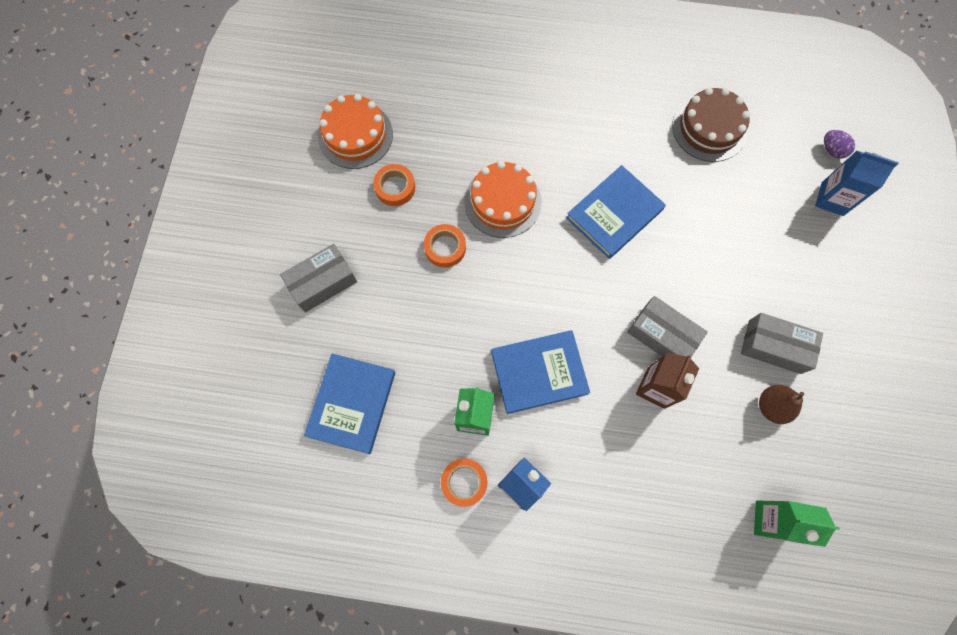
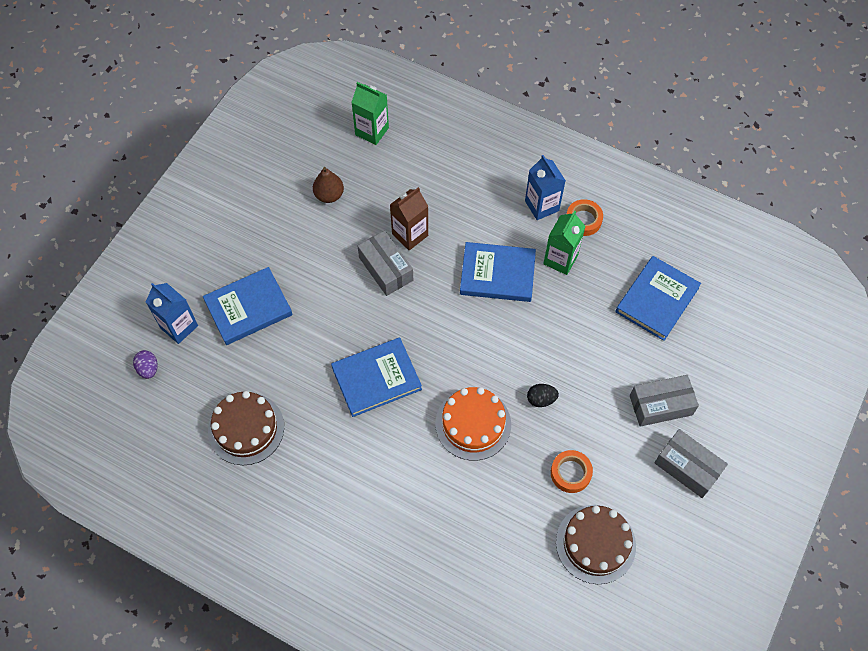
camera: 160 degrees left, 10 degrees down
orange cake [318,94,393,169] -> brown cake [556,505,636,584]
orange tape [424,224,466,268] -> black egg [527,384,559,407]
grey box [741,313,823,374] -> grey box moved to [654,429,728,498]
none -> blue book [203,267,293,345]

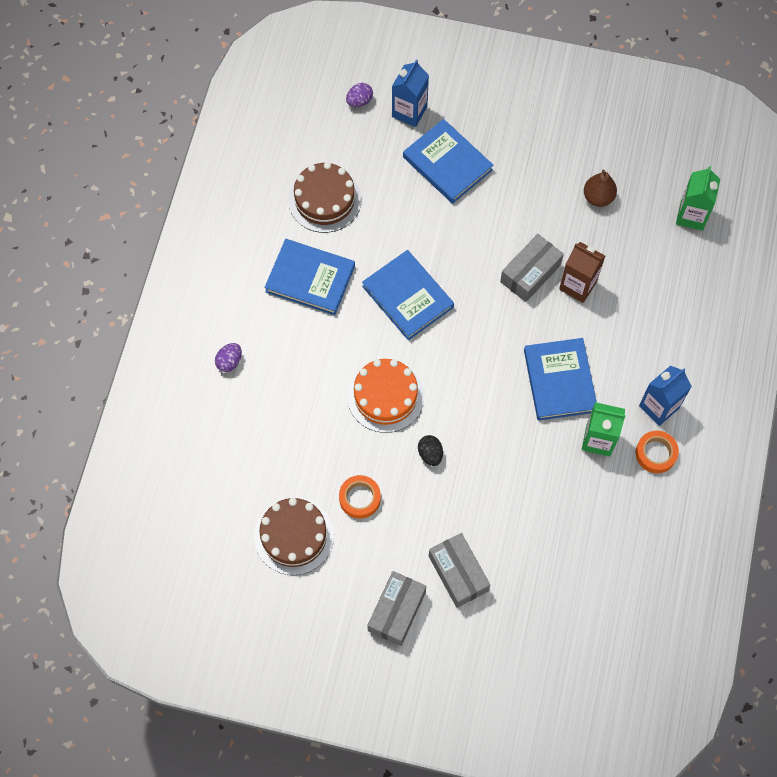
camera: 75 degrees right, 5 degrees up
blue book [616,256,701,341] -> blue book moved to [264,239,355,315]
none -> purple egg [215,343,242,372]

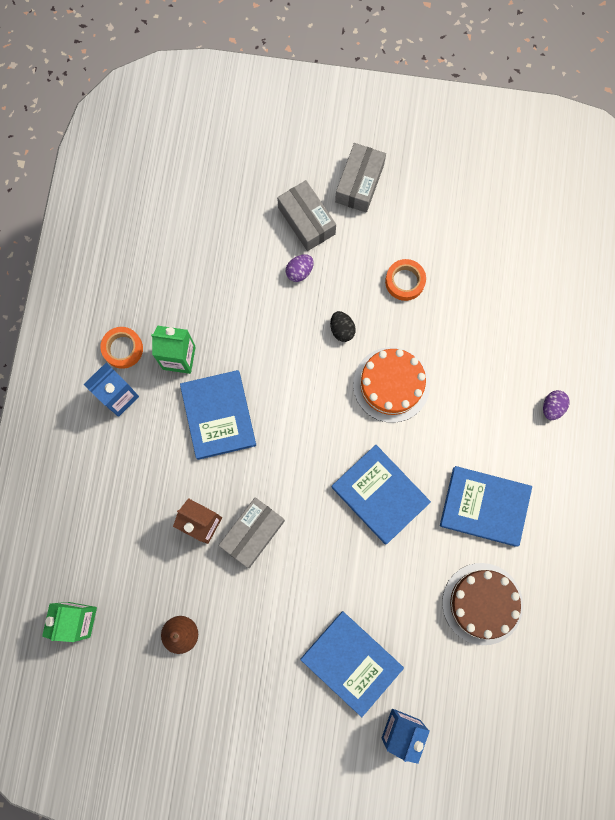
camera: 175 degrees right, 10 degrees up
brown cake [254,497,334,575] -> none
purple egg [346,83,373,107] -> purple egg moved to [286,254,314,282]

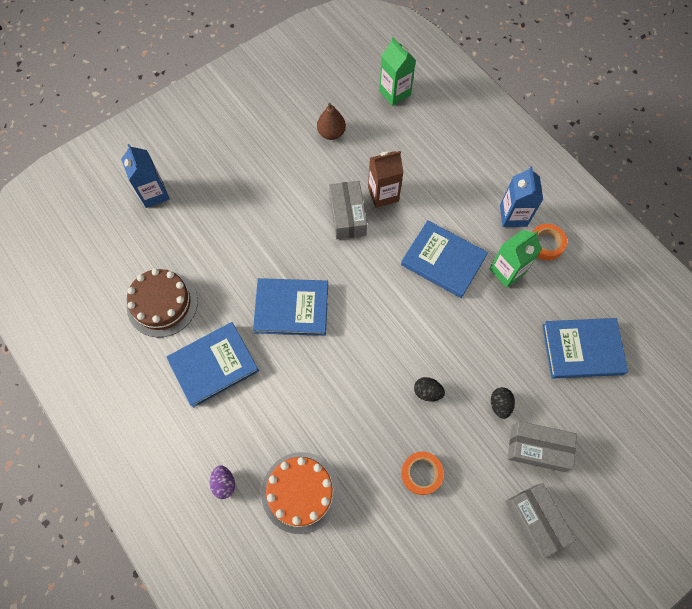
camera: 135 degrees right, 10 degrees down
purple egg [286,254,314,282] -> black egg [491,387,515,419]
blue book [301,611,404,717] -> blue book moved to [542,318,628,378]
orange cake [353,347,430,423] -> orange cake moved to [261,452,340,534]

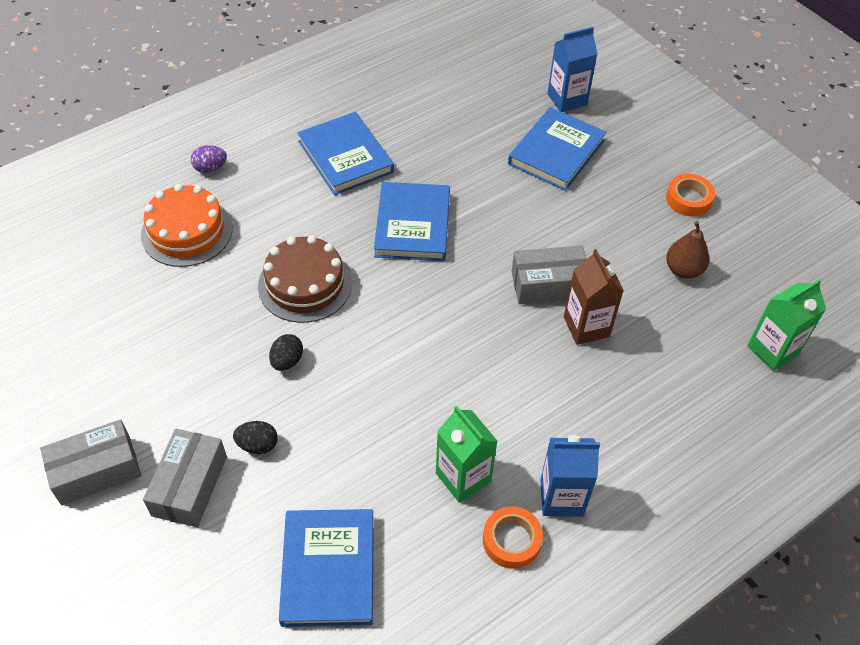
camera: 90 degrees right, 15 degrees down
brown cake [127,269,198,338] -> brown cake moved to [258,235,352,323]
blue book [401,220,488,298] -> blue book moved to [508,107,606,191]
orange tape [401,452,444,495] -> orange tape moved to [666,174,715,217]

